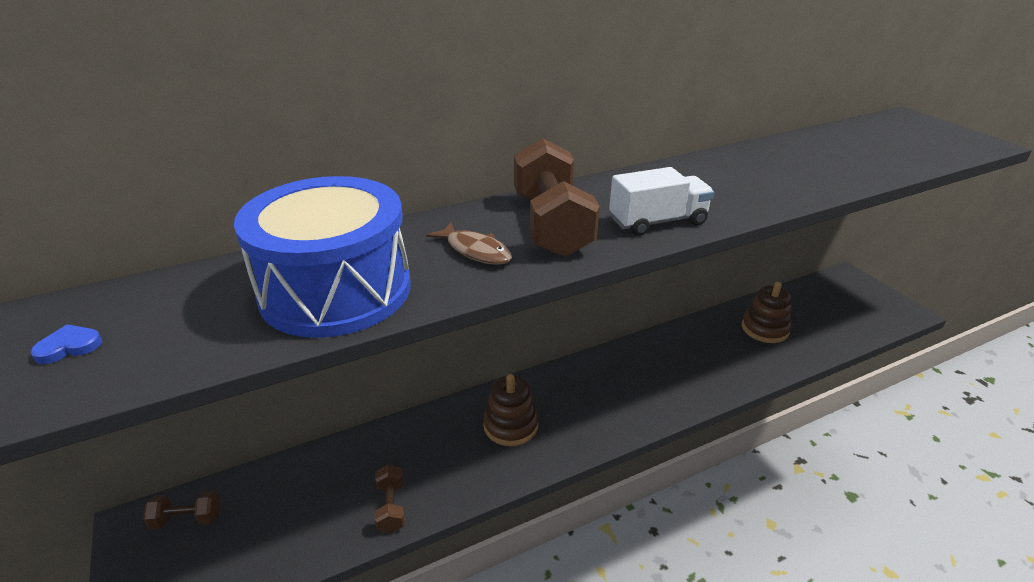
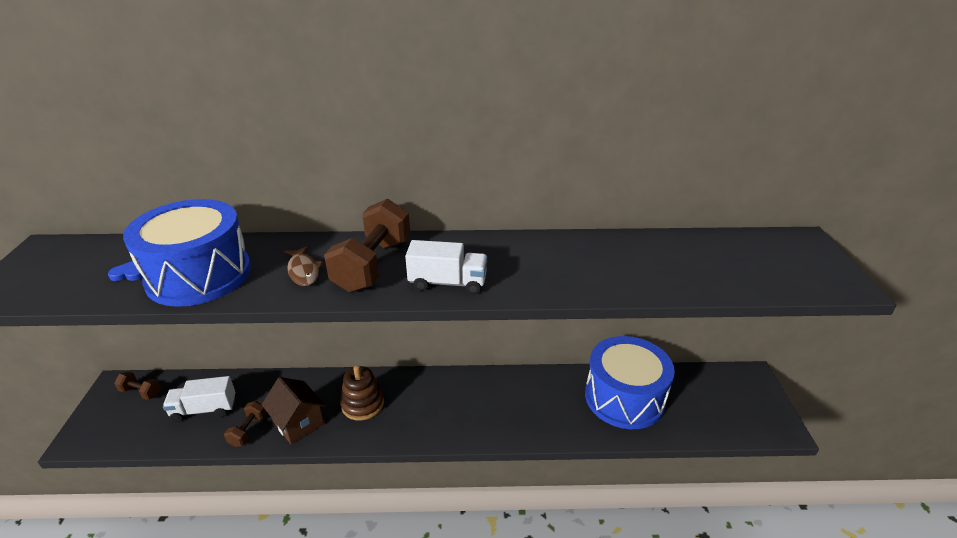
camera: 25 degrees right, 0 degrees up
blue heart [31,324,102,364] -> blue heart moved to [108,261,143,281]
brown stacking toy [742,282,792,343] -> blue drum [585,336,675,429]
none -> white truck [163,376,236,422]
none -> brown house [262,377,326,444]

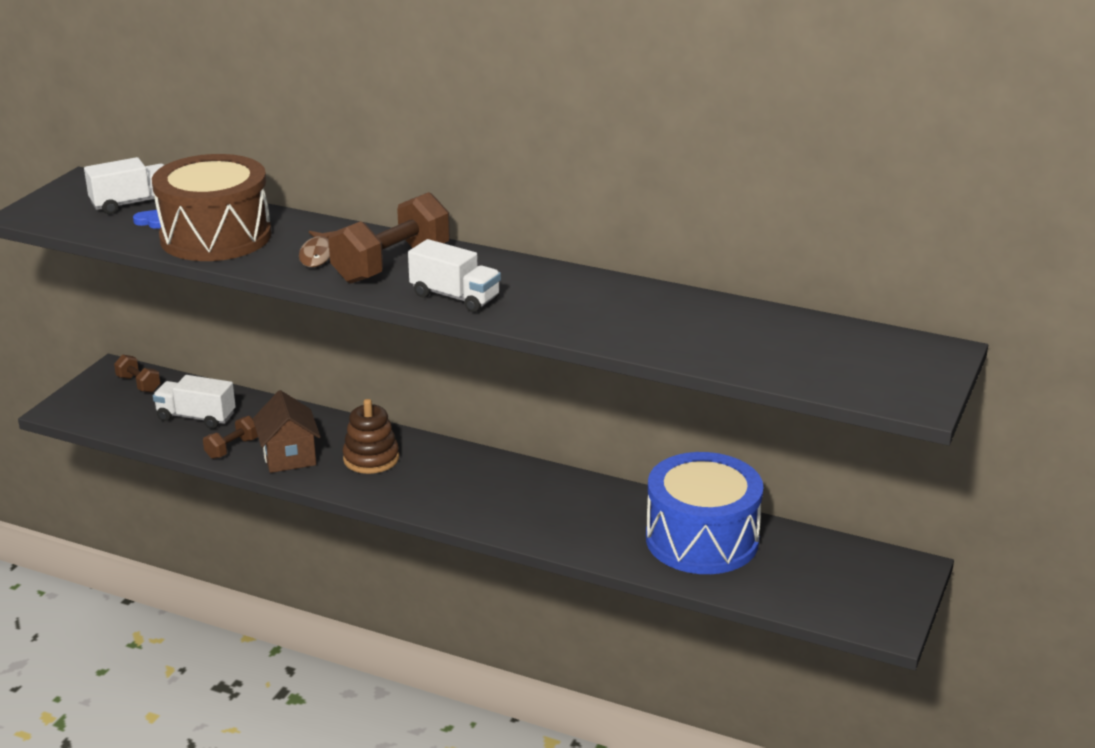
camera: 25 degrees right, 5 degrees down
blue drum [123,199,251,307] -> brown drum [152,154,271,261]
none -> white truck [84,157,164,214]

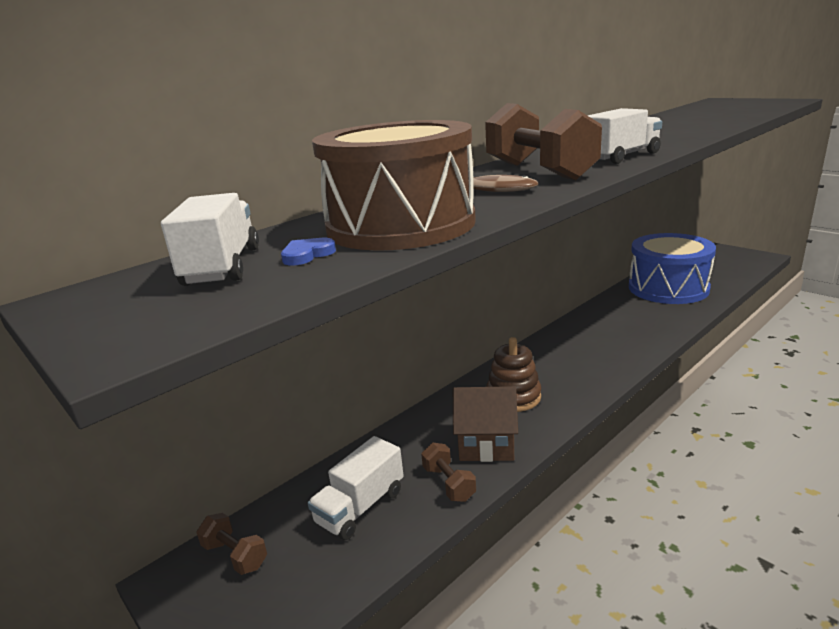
camera: 65 degrees left, 5 degrees down
brown dumbbell [114,355,160,393] -> brown dumbbell turned 60 degrees clockwise [196,513,267,575]

